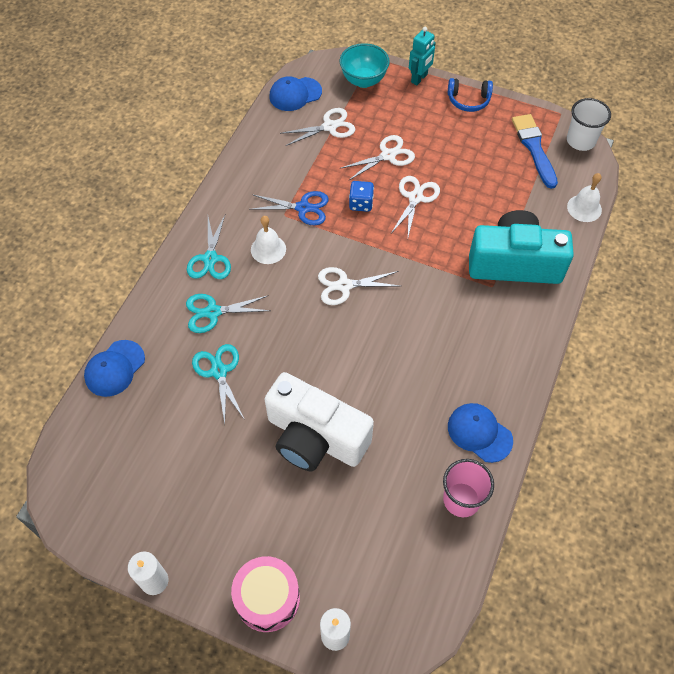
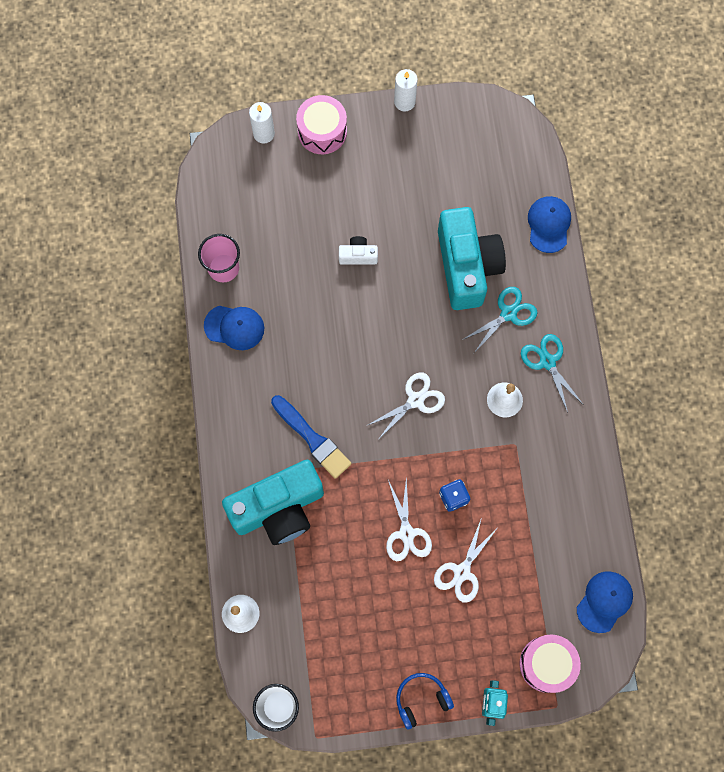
camera: 150 degrees right, 15 degrees up
turquoise scissors [192,344,245,424] -> turquoise camera [438,207,506,310]
blue scissors [249,191,329,225] -> none
white camera [265,372,374,471] -> white camera [339,236,378,265], size x0.43
white scissors [280,108,355,146] -> none
turquoise bowl [340,43,390,88] -> pink drum [519,635,581,693]
blue brush [512,114,558,189] -> blue brush moved to [271,395,351,479]

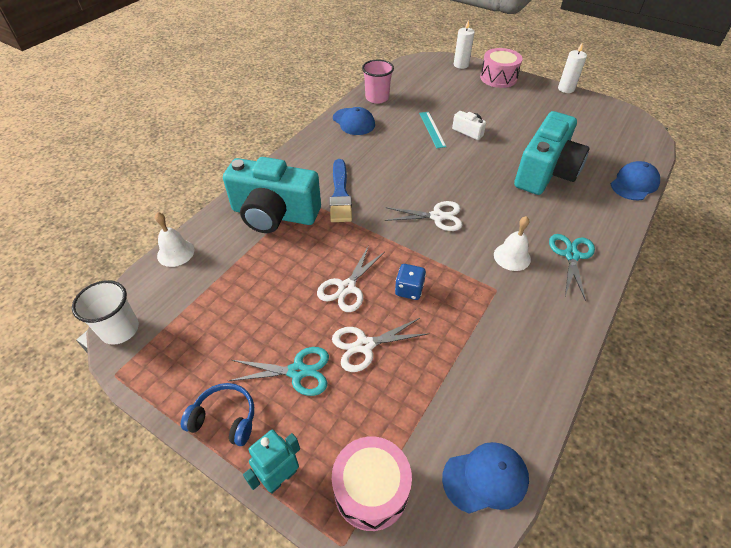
camera: 40 degrees right, 25 degrees down
turquoise scissors [462,287,537,353] -> turquoise scissors moved to [228,347,329,396]
none -> turquoise ruler [419,112,447,148]

